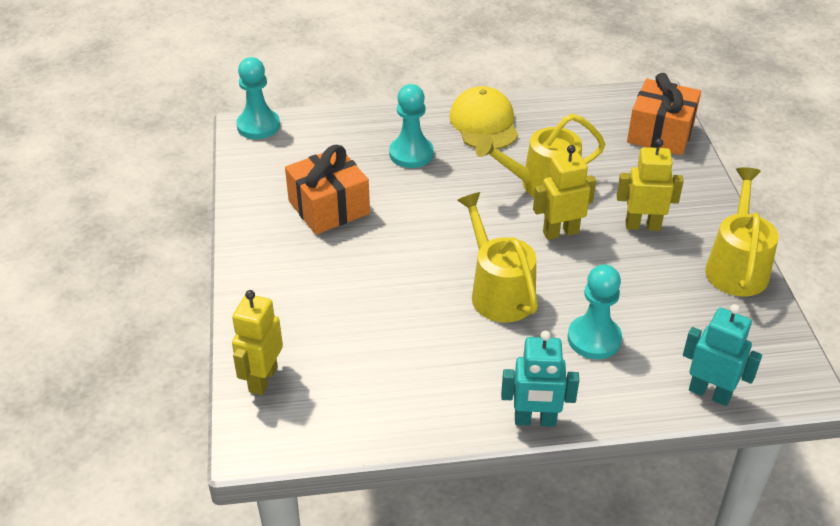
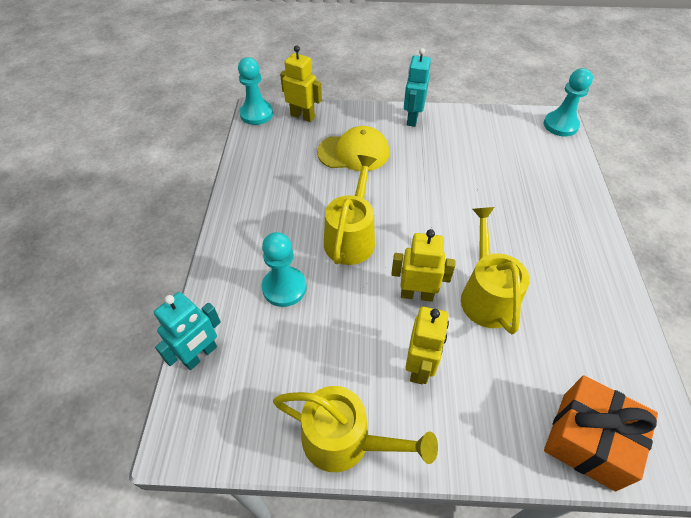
camera: 100 degrees right, 10 degrees up
orange gift [285,145,370,235] -> none
turquoise pawn [389,84,434,168] -> turquoise pawn moved to [238,57,273,125]
yellow cap [449,86,518,149] -> yellow cap moved to [317,126,389,171]
yellow watering can [457,192,538,322] -> yellow watering can turned 60 degrees counterclockwise [324,155,377,265]
turquoise robot [501,331,579,427] -> turquoise robot moved to [404,48,431,127]
yellow robot [533,145,596,240] -> yellow robot turned 75 degrees counterclockwise [391,229,455,302]

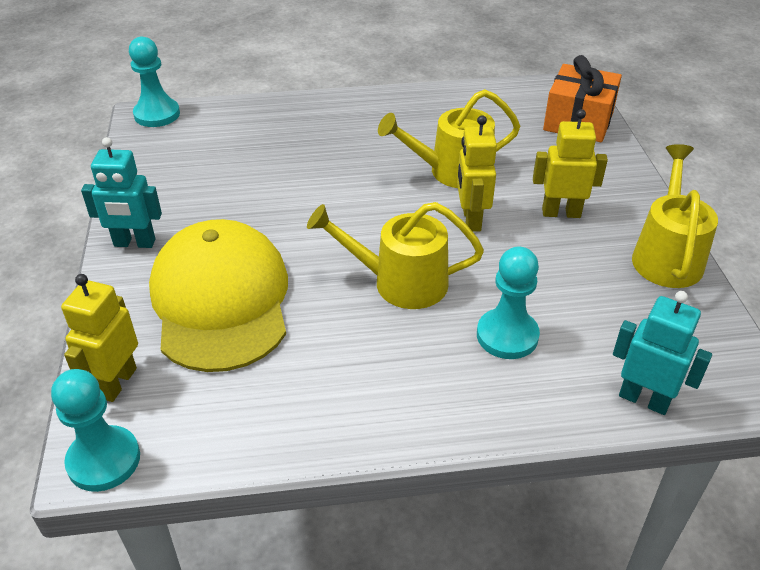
camera: 100 degrees left, 10 degrees down
yellow cap [317,126,389,171] -> yellow cap [149,219,288,372], size x1.55

